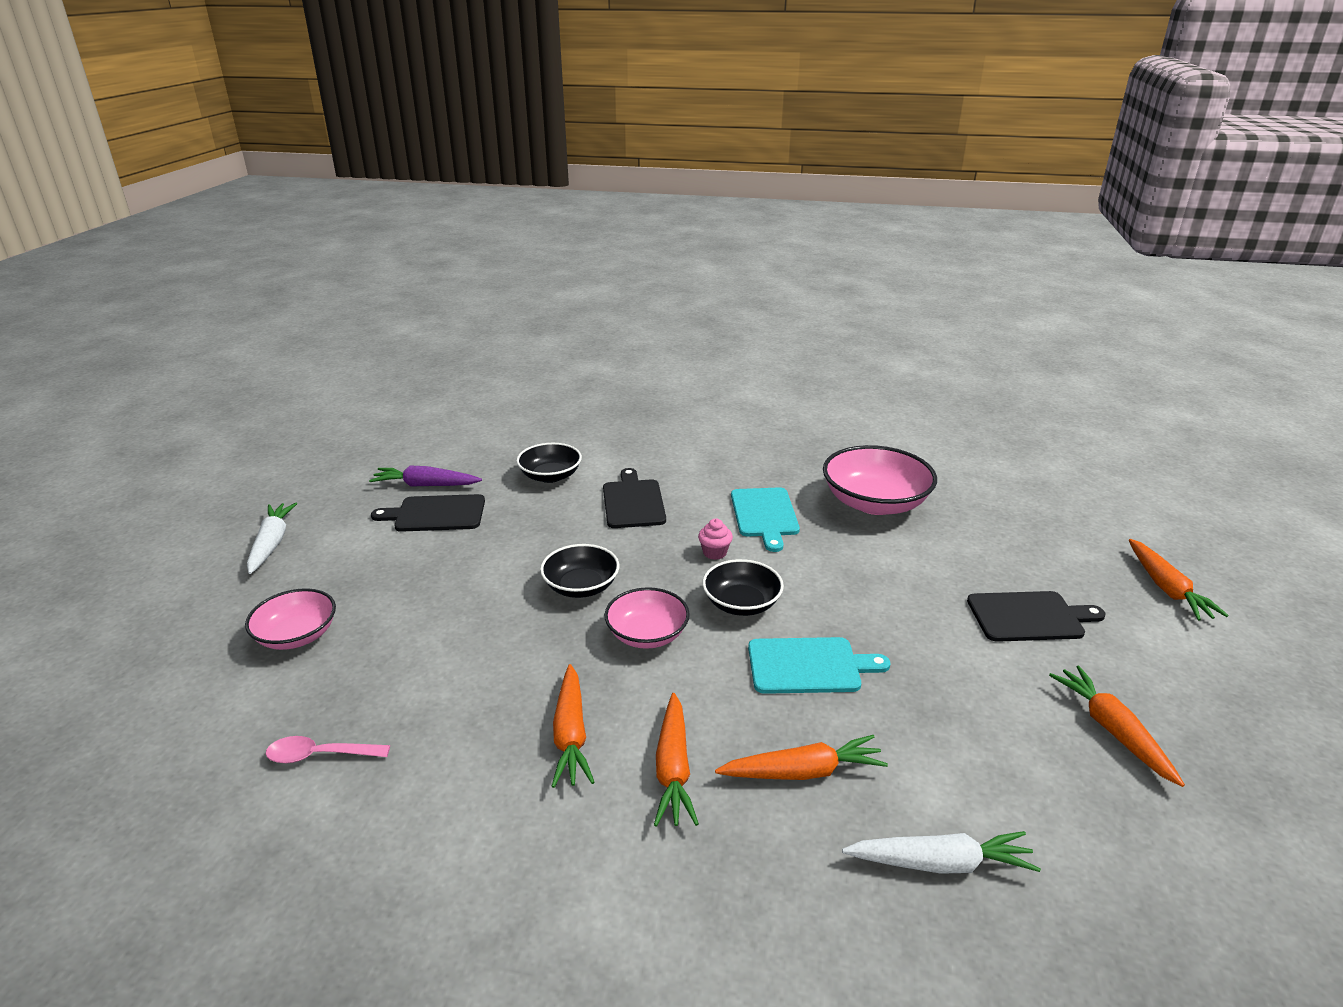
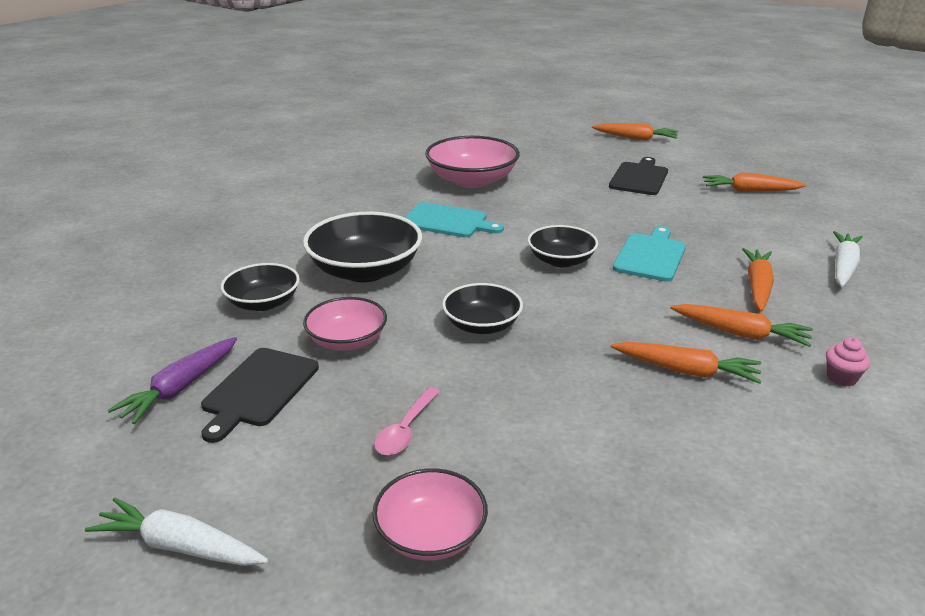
camera: 65 degrees left, 0 degrees up
pink spoon [266,736,390,763] -> pink spoon moved to [374,387,440,456]
black cutting board [603,468,666,528] -> black bowl [303,212,422,282]
pink bowl [604,587,690,649] -> pink bowl moved to [303,297,387,351]
pink cupcake [698,519,733,560] -> pink cupcake moved to [826,337,870,387]

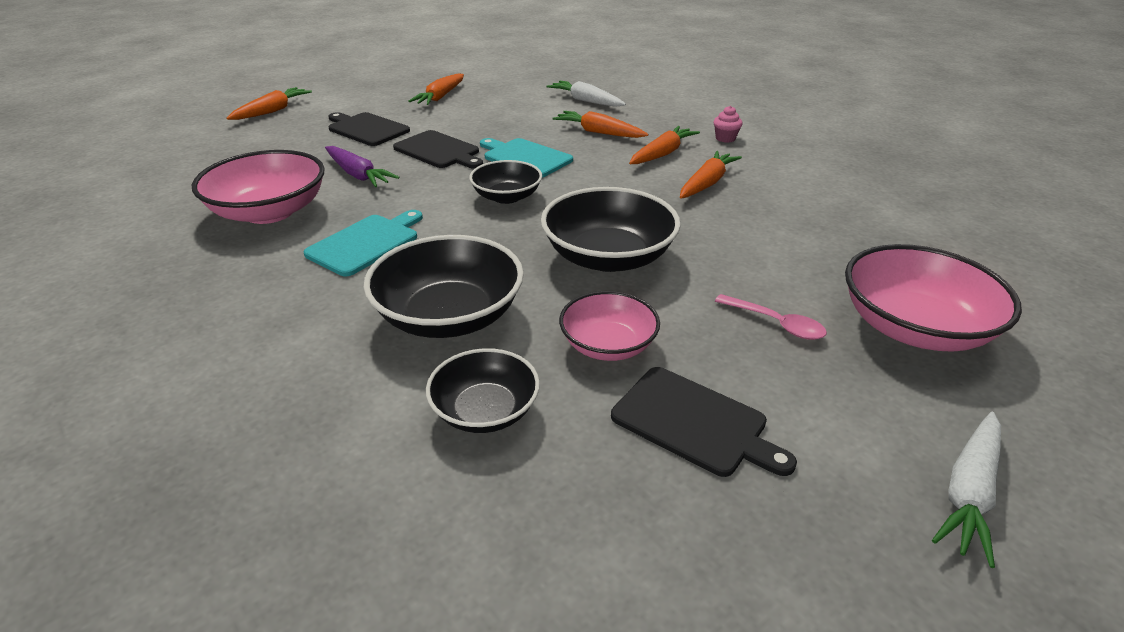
camera: 75 degrees left, 5 degrees up
purple carrot [108,337,237,424] -> purple carrot moved to [325,146,399,187]
pink bowl [372,469,488,561] -> pink bowl [845,244,1022,352], size x1.63
black bowl [442,283,523,334] -> black bowl [541,187,681,272], size x1.63
none -> black cutting board [393,130,483,169]

